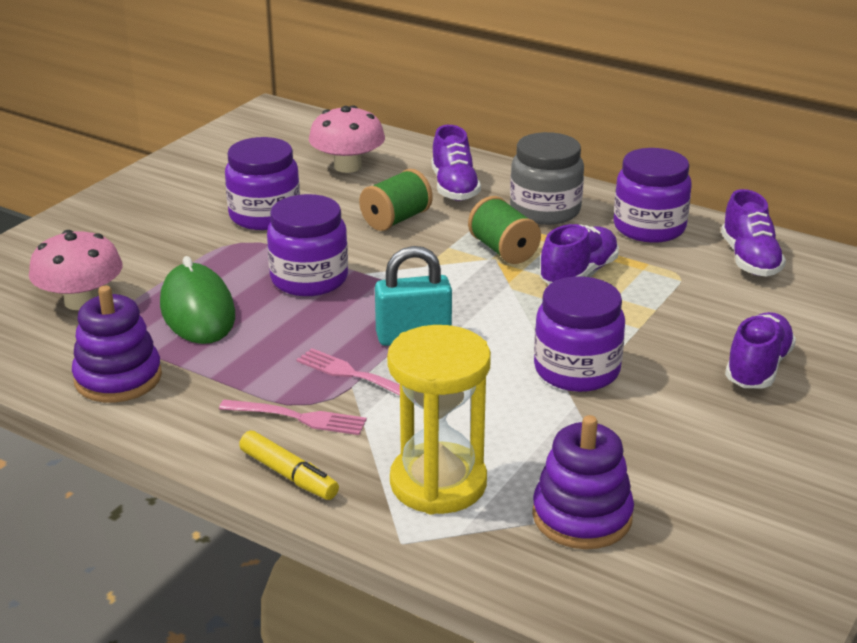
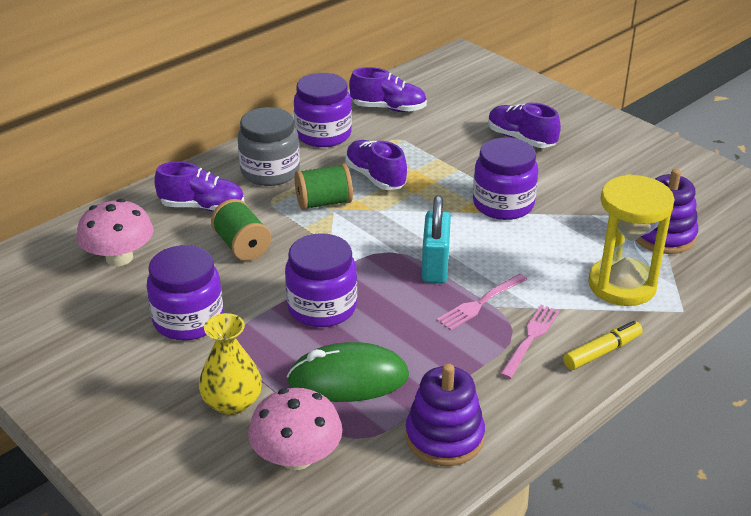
camera: 75 degrees left, 5 degrees up
none -> yellow vase [199,313,262,415]

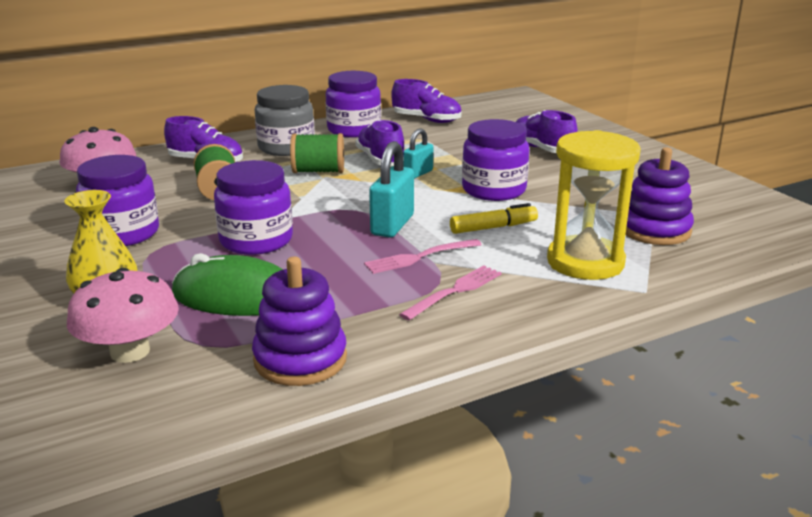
camera: 15 degrees right, 10 degrees down
yellow marker [563,321,643,370] -> yellow marker moved to [450,203,538,234]
none -> turquoise padlock [403,128,433,179]

